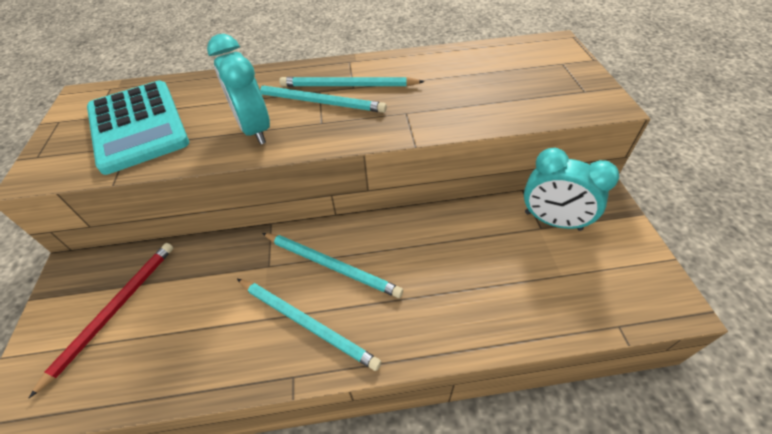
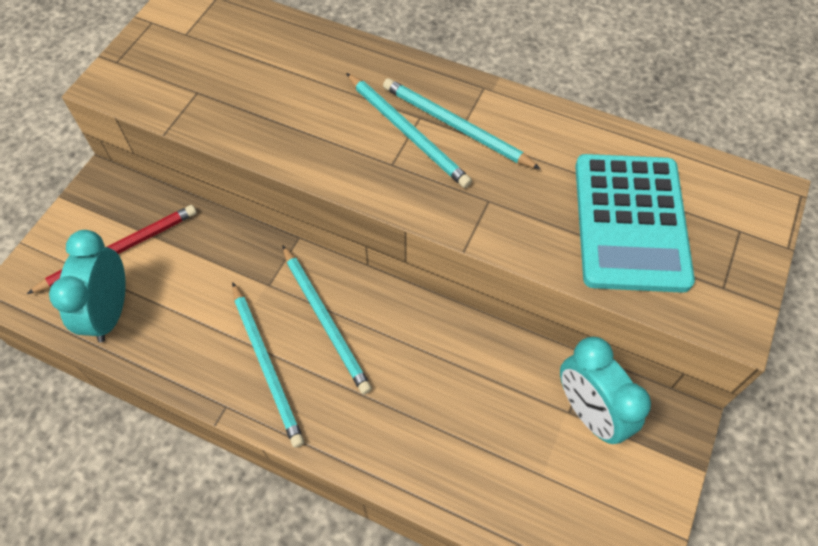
camera: 30 degrees right, 10 degrees up
turquoise calculator [87,81,189,175] -> turquoise calculator moved to [575,154,695,293]
turquoise clock [207,34,270,145] -> turquoise clock moved to [49,230,126,342]

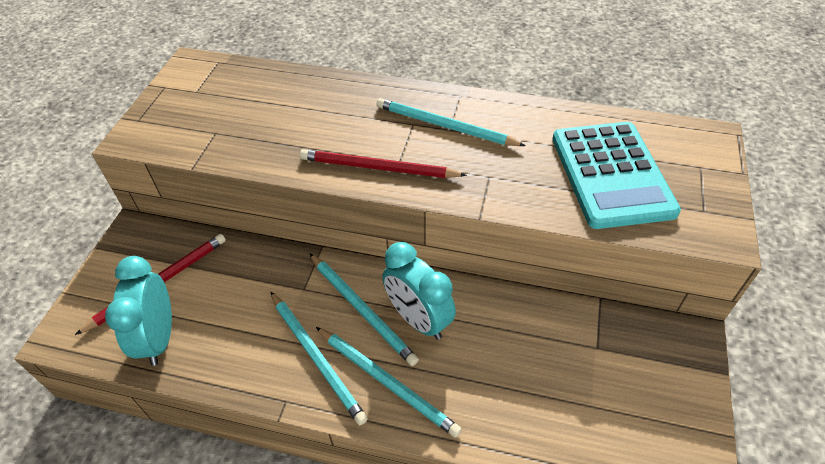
camera: 10 degrees left, 10 degrees down
turquoise pencil [346,73,472,188] -> turquoise pencil moved to [316,327,462,438]
turquoise clock [560,337,651,444] -> turquoise clock moved to [382,242,456,340]
none -> red pencil [300,149,467,178]

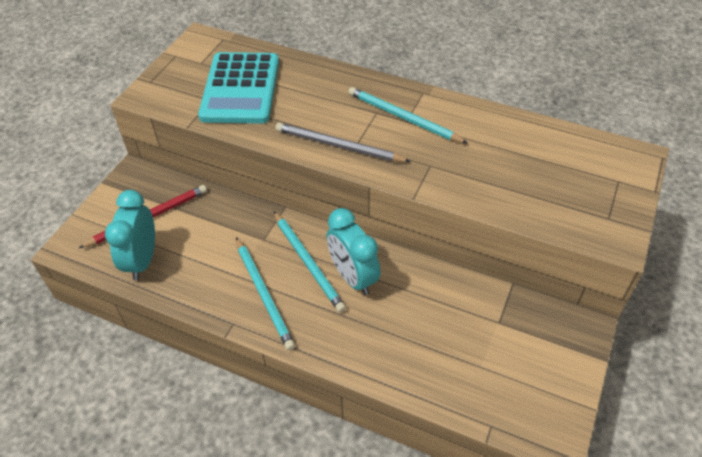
camera: 10 degrees right, 0 degrees up
red pencil [300,149,467,178] -> grey pencil [276,123,411,162]
turquoise pencil [316,327,462,438] -> none
turquoise calculator [552,122,681,229] -> turquoise calculator moved to [198,52,279,124]

